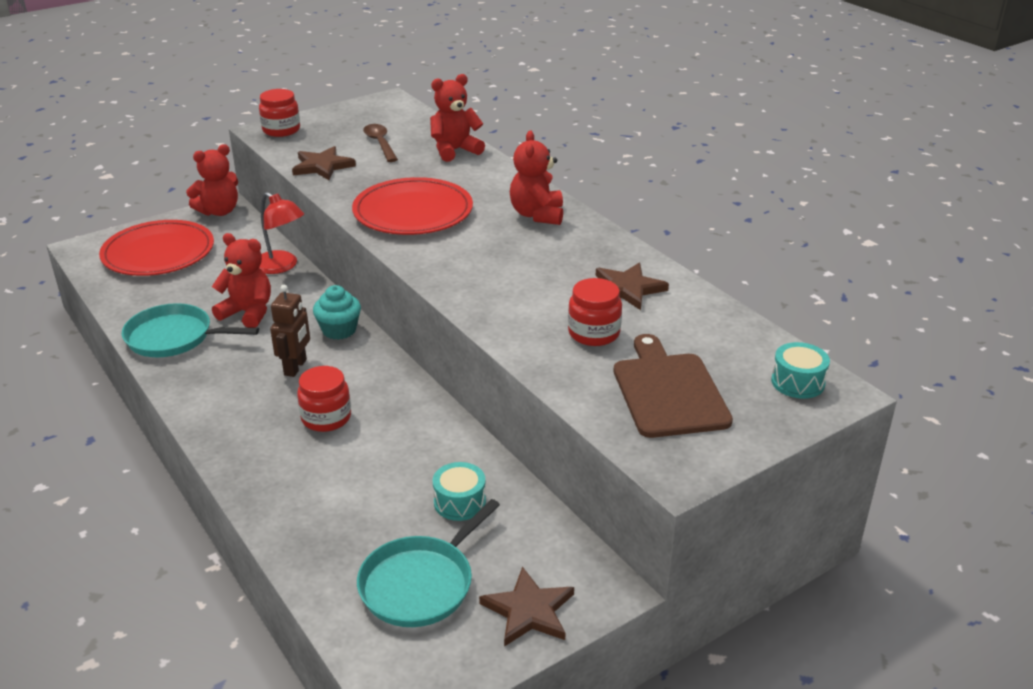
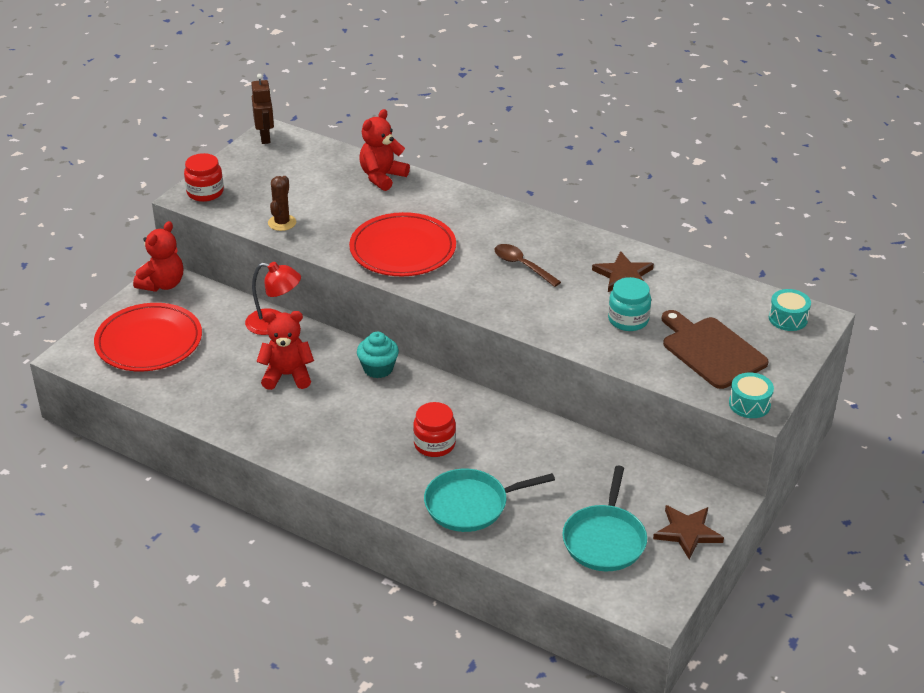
camera: 25 degrees left, 5 degrees up
turquoise pan [122,303,259,357] -> turquoise pan moved to [424,469,555,532]
brown robot [270,285,310,377] -> brown robot moved to [251,74,274,144]
brown star [292,146,356,180] -> brown cactus [268,176,296,231]
brown spoon [363,124,398,162] -> brown spoon moved to [494,244,561,287]
turquoise drum [433,462,486,521] -> turquoise drum moved to [729,372,774,418]
red teddy bear [510,130,563,225] -> none
red jar [568,278,622,346] -> turquoise jar [608,277,651,331]

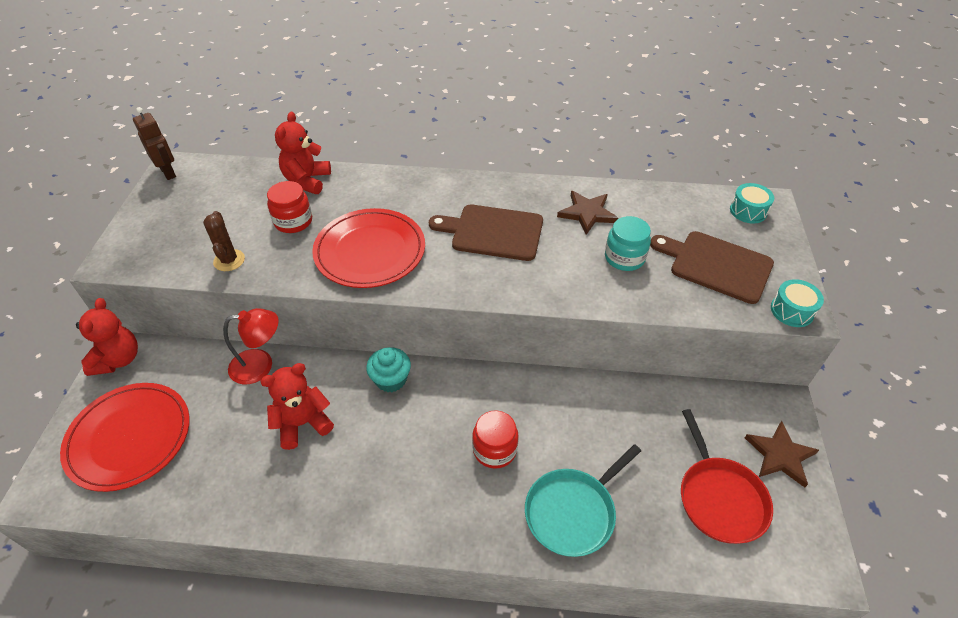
camera: 25 degrees left, 10 degrees up
red jar [184,153,224,202] -> red jar moved to [267,181,312,233]
brown spoon [494,244,561,287] -> brown cutting board [429,205,543,261]
turquoise pan [562,466,647,571] -> red pan [681,409,773,544]

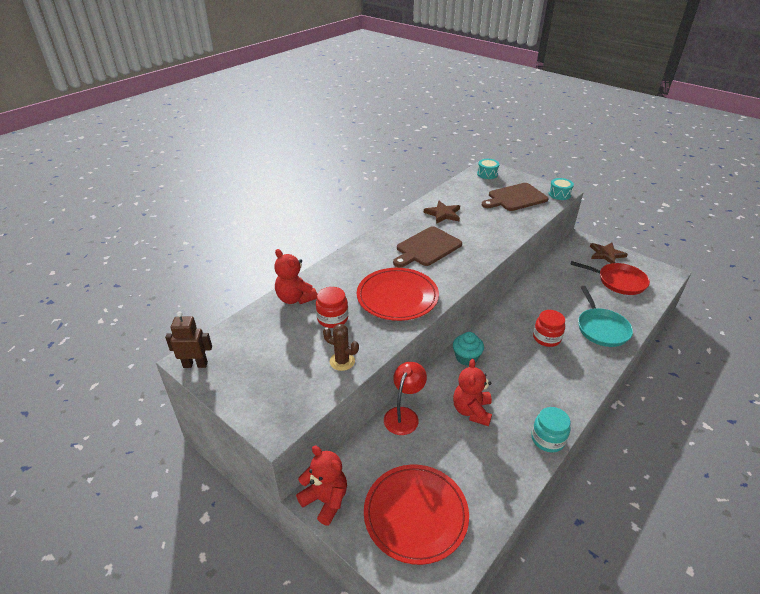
camera: 55 degrees left, 10 degrees down
turquoise jar [605,216,651,271] -> turquoise jar moved to [531,407,571,452]

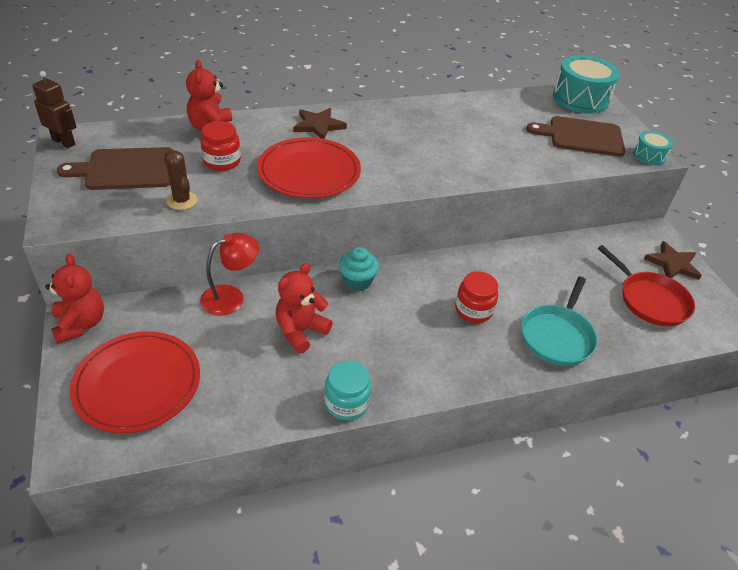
camera: 30 degrees right, 5 degrees up
brown cutting board [393,226,462,267] -> brown cutting board moved to [57,147,174,190]
brown star [424,201,460,224] -> brown star moved to [293,108,347,139]
turquoise drum [477,159,499,179] -> turquoise drum [553,55,620,114], size x1.93

